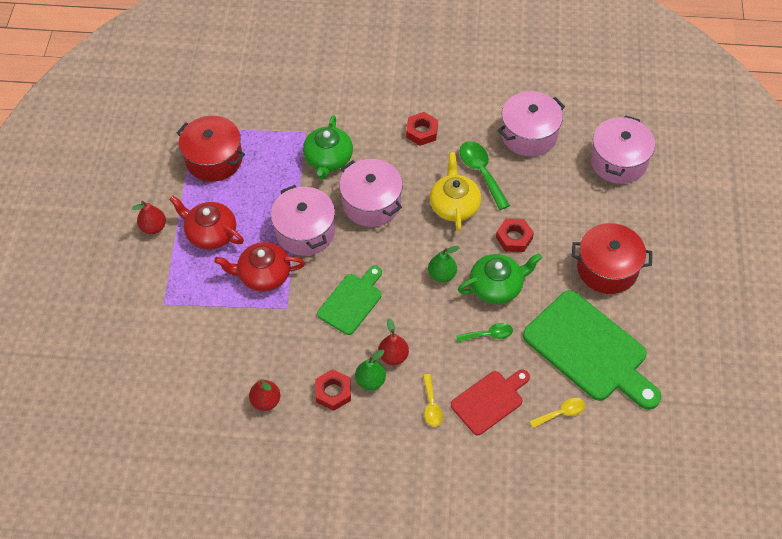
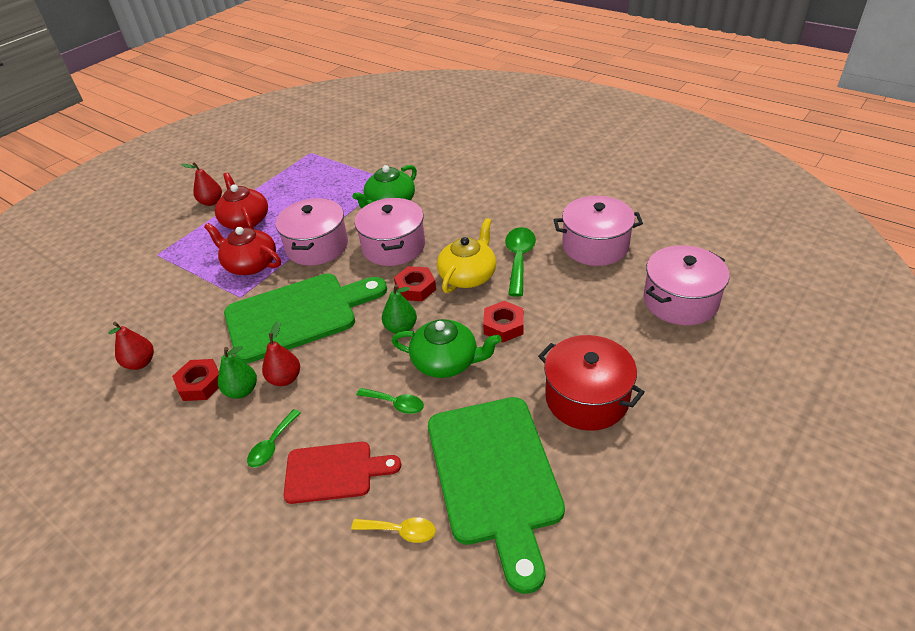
camera: 35 degrees right, 15 degrees down
red pot [177,116,245,182] -> none
green cutting board [317,266,382,335] -> green cutting board [224,273,387,364], size x1.76
red nut [406,112,438,146] -> red nut moved to [394,266,436,301]
yellow spoon [423,374,443,427] -> green spoon [247,409,301,468]

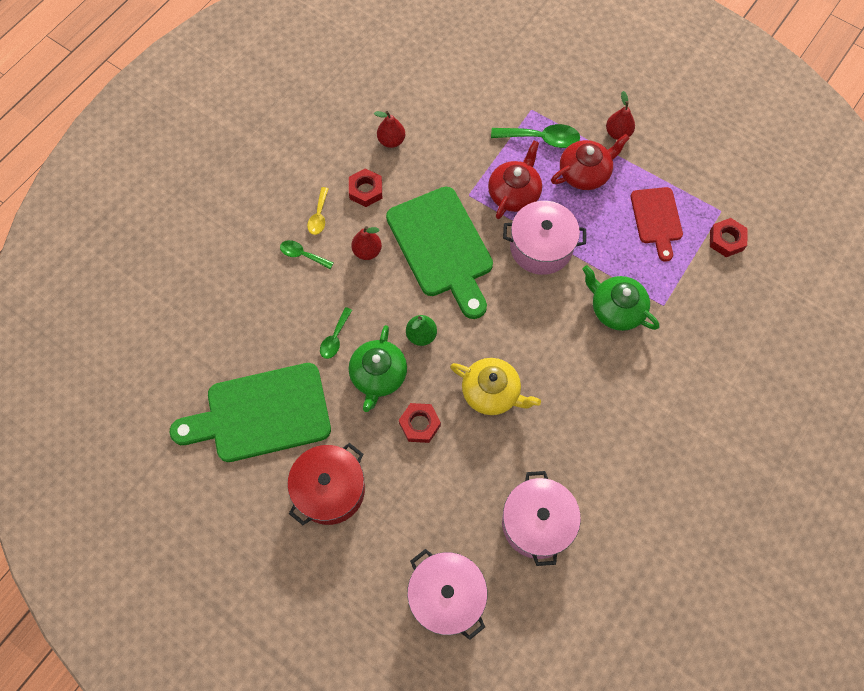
camera: 85 degrees right, 25 degrees up
green pear [218,346,257,399] -> none
red cutting board [283,442,401,504] -> red cutting board moved to [631,187,683,262]
yellow spoon [351,517,436,543] -> yellow spoon moved to [307,187,329,235]
pink pot [355,198,425,266] -> none
red nut [394,266,436,301] -> red nut moved to [710,218,748,257]
green spoon [505,227,536,297] -> green spoon moved to [491,124,580,148]

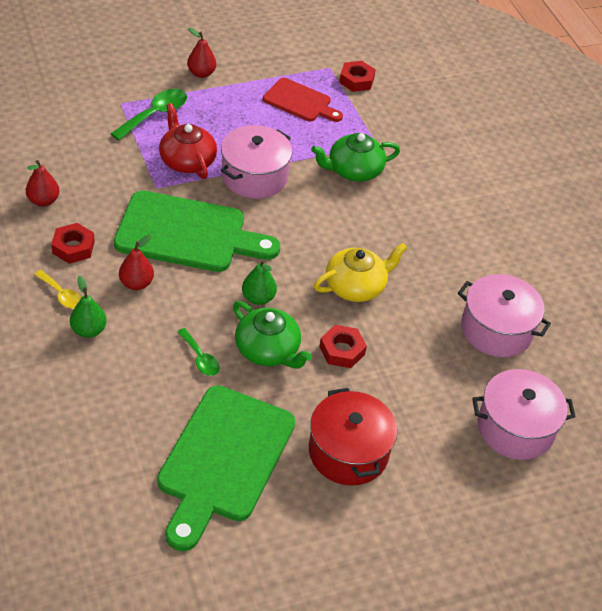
camera: 60 degrees left, 20 degrees down
green spoon [280,240,333,269] -> green pear [70,276,107,338]
red teapot [551,134,630,190] -> none

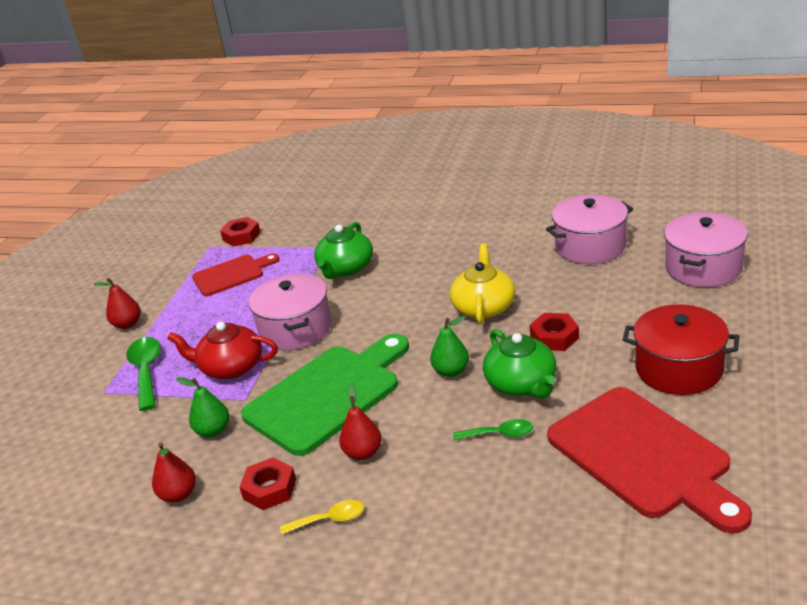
camera: 45 degrees left, 15 degrees down
green pear [70,276,107,338] -> green pear moved to [176,377,229,437]
green cutting board [157,385,295,551] -> red cutting board [547,387,752,534]
green teapot [233,301,312,369] -> green teapot turned 75 degrees clockwise [483,329,556,398]

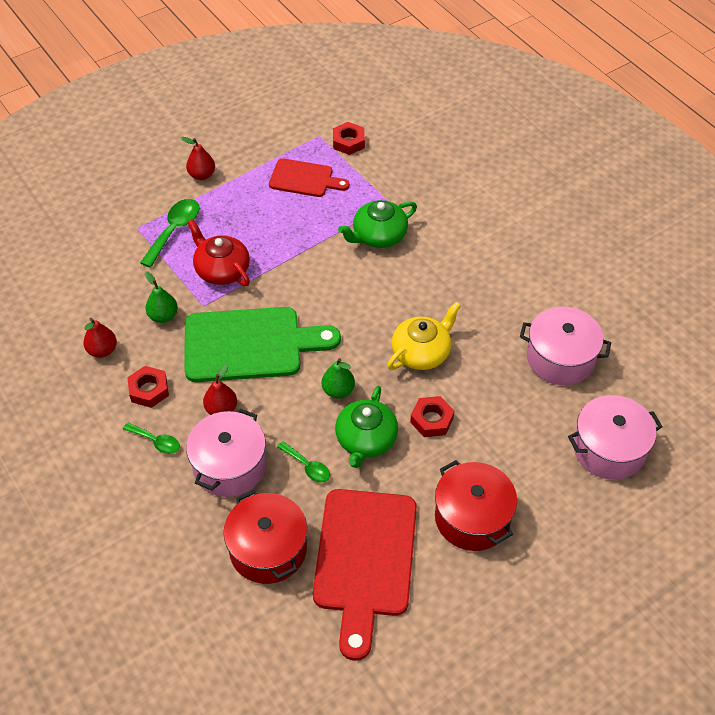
camera: 35 degrees right, 20 degrees up
pink pot [249,273,332,350] -> pink pot moved to [186,408,266,497]
yellow spoon [280,500,364,534] -> green spoon [123,422,180,454]
none -> red pot [223,490,307,584]

